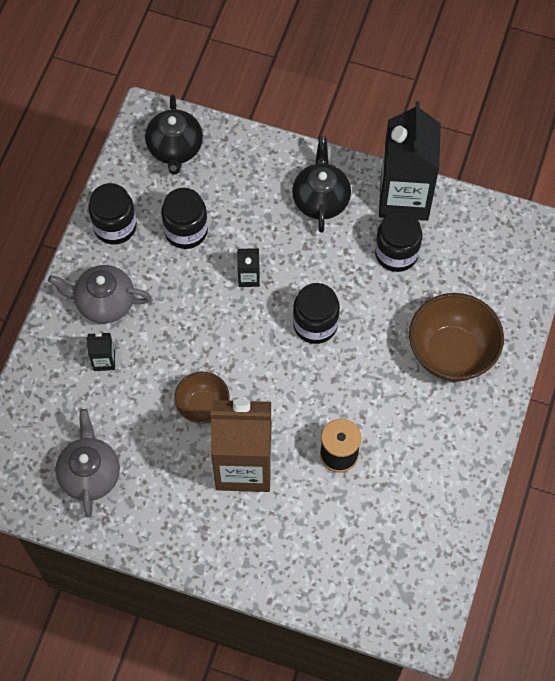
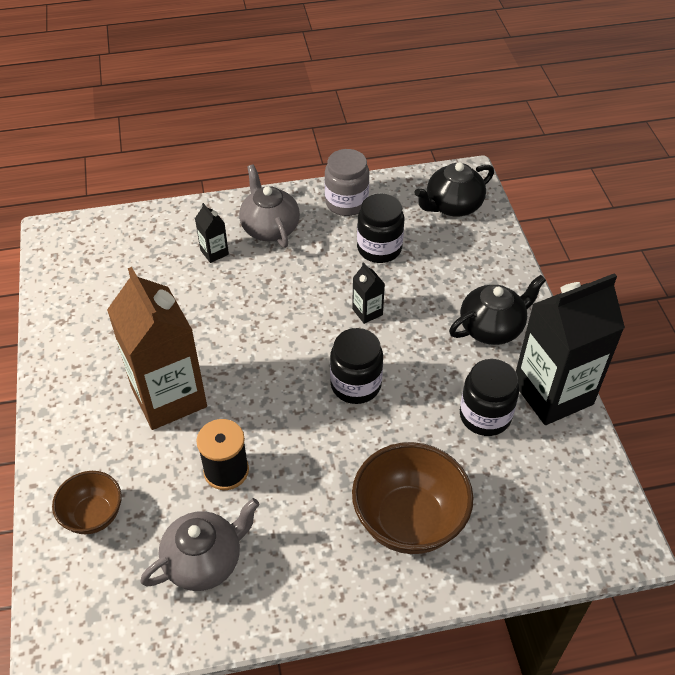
camera: 60 degrees right, 15 degrees down
grey teapot [55,409,120,518] -> grey teapot moved to [140,498,260,591]
black jar [88,183,137,245] -> grey jar [325,149,369,216]
brown bowl [174,372,229,424] -> brown bowl moved to [52,471,122,534]

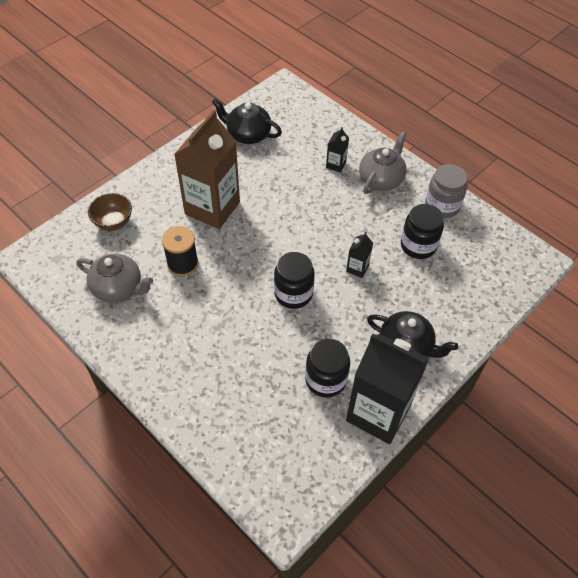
camera: 55 degrees right, 5 degrees up
brown bowl [352,442,474,554] -> none
black teapot [414,162,494,217] -> black teapot moved to [212,98,282,144]

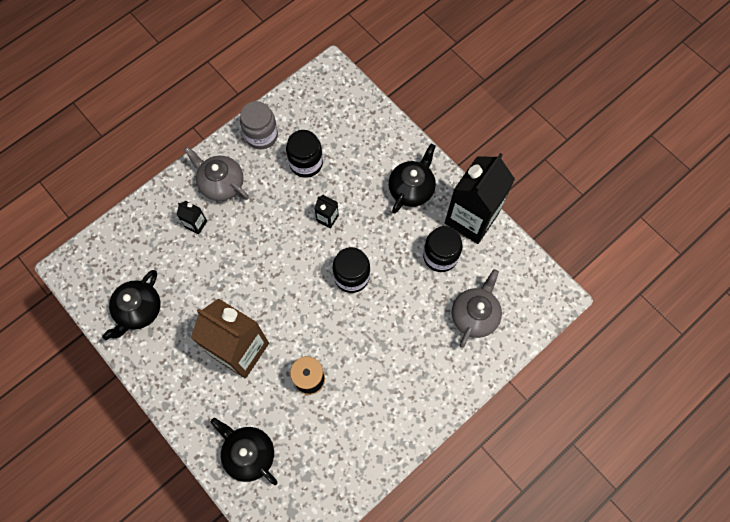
camera: 85 degrees left, 15 degrees up
grey teapot [76,253,153,303] -> grey teapot moved to [452,269,502,348]
brown bowl [88,193,132,231] -> black teapot [211,418,278,485]

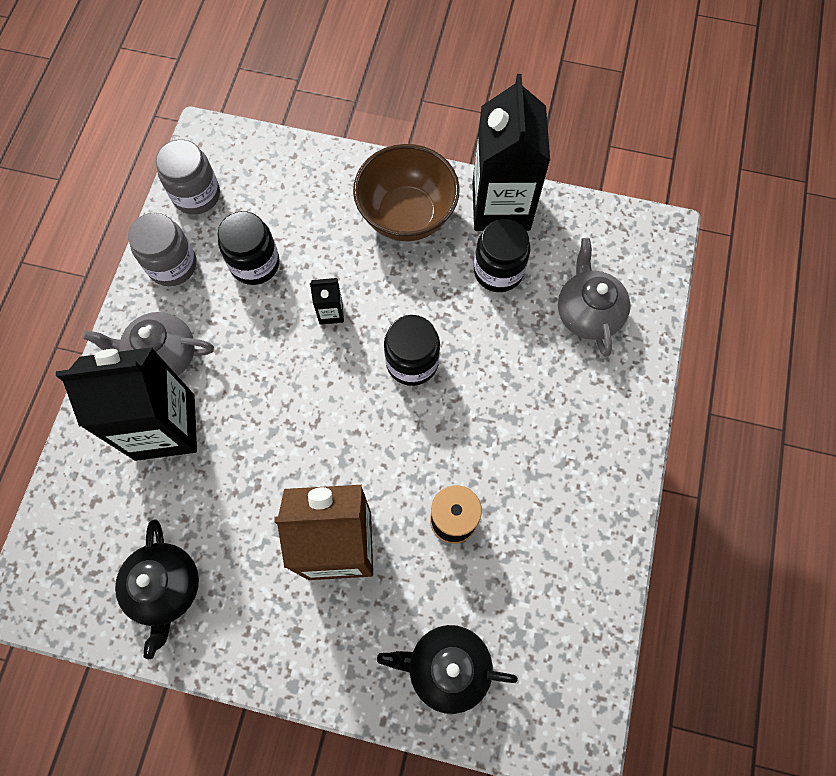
camera: 35 degrees left, 0 degrees up
black carton [177,201,207,234] -> black carton [56,347,197,461], size x2.43
black teapot [389,144,436,214] -> brown bowl [353,144,460,241]
none -> grey jar [156,140,220,215]

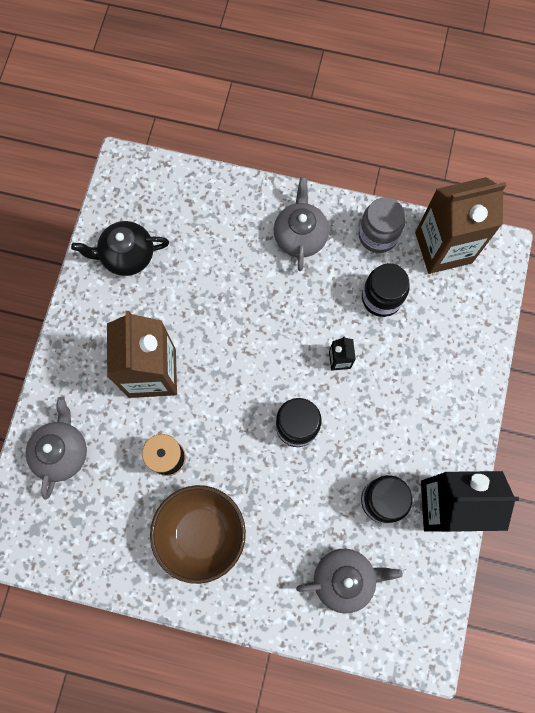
camera: 90 degrees right, 5 degrees up
black carton [56,347,197,461] -> none
grey jar [156,140,220,215] -> brown carton [415,177,506,274]
brown bowl [353,144,460,241] -> brown bowl moved to [150,485,246,584]
black teapot [377,625,518,714] -> grey teapot [26,397,87,500]

